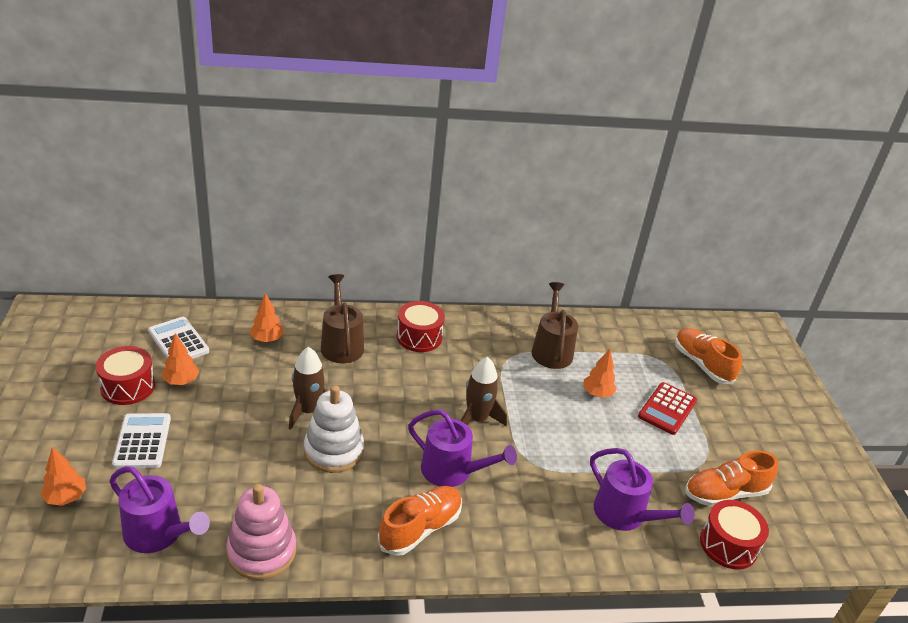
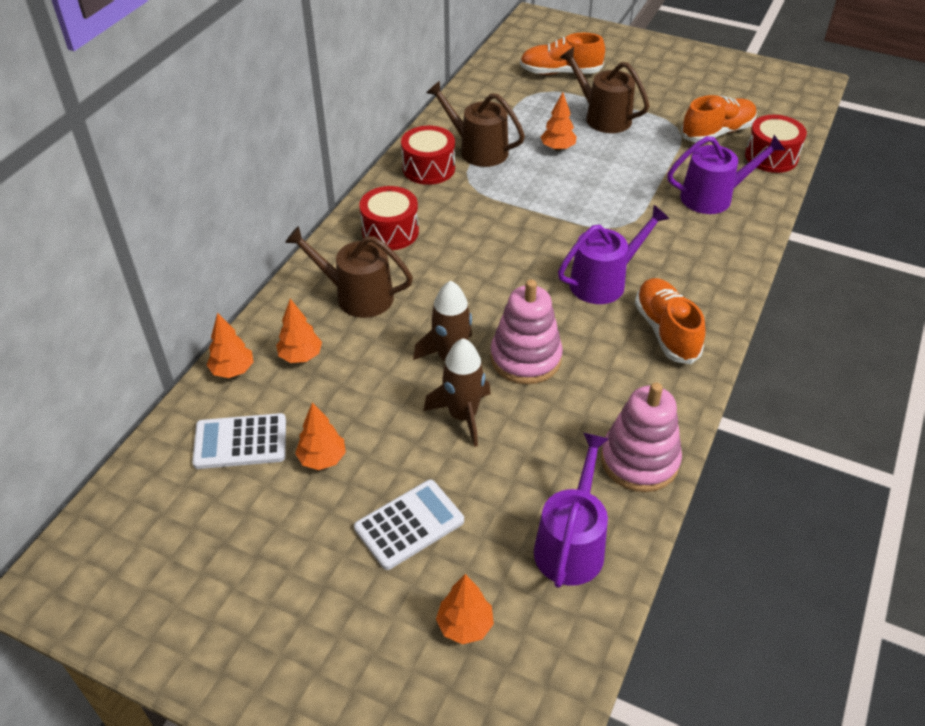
camera: 55 degrees left, 10 degrees up
red drum [96,346,155,405] -> red drum moved to [401,126,455,185]
purple watering can [109,466,210,553] -> purple watering can turned 45 degrees counterclockwise [534,433,608,588]
white calculator [112,413,171,469] -> white calculator turned 120 degrees clockwise [354,480,464,570]
white stacking toy [304,385,364,473] -> pink stacking toy [490,279,563,384]
brown rocket [460,357,507,427] -> brown rocket moved to [424,338,491,447]
red calculator [638,382,697,435] -> brown watering can [560,47,649,133]
orange shoe [685,451,778,507] -> orange shoe turned 135 degrees counterclockwise [681,95,757,143]
none -> orange tree [207,312,253,378]

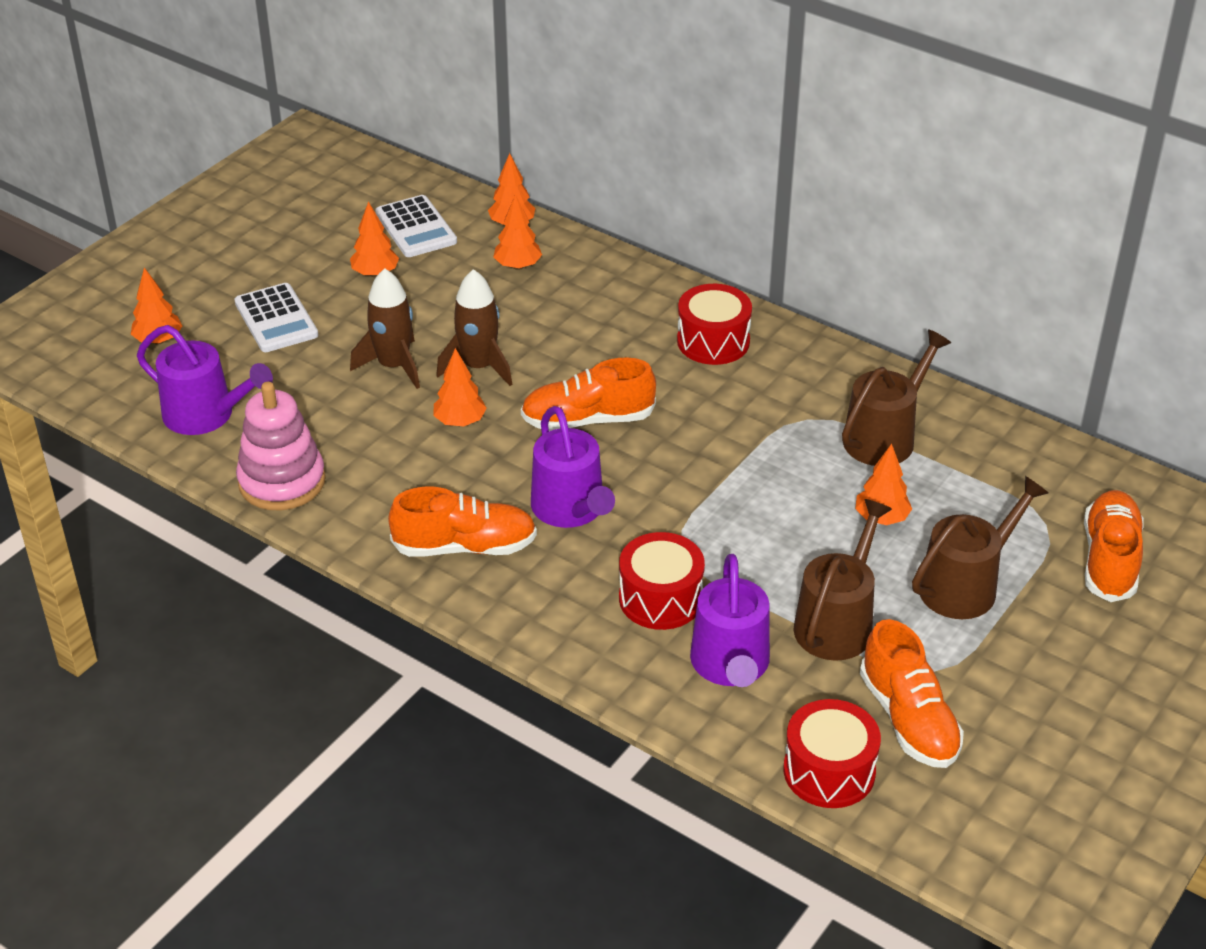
camera: 100 degrees right, 5 degrees down
white calculator [192,413,286,469] -> white calculator turned 150 degrees clockwise [375,195,457,257]
brown watering can [285,226,413,318] -> brown watering can moved to [793,499,892,661]
red drum [401,126,455,185] -> red drum moved to [619,532,705,630]
pink stacking toy [490,279,563,384] -> orange tree [433,348,487,426]
none -> orange shoe [521,357,656,431]

